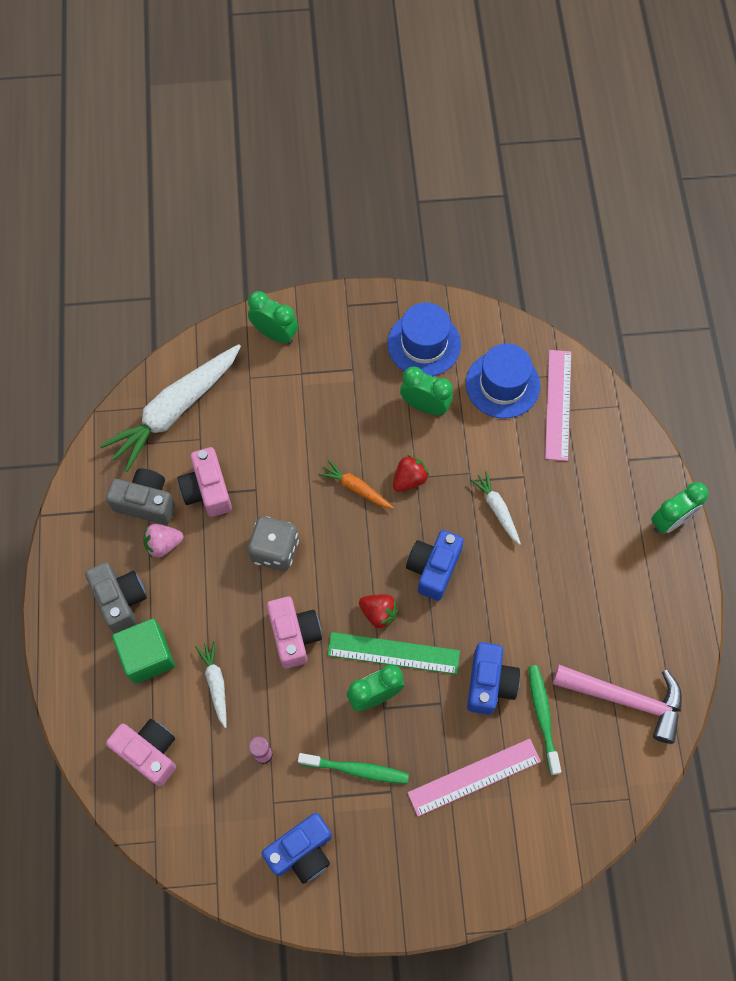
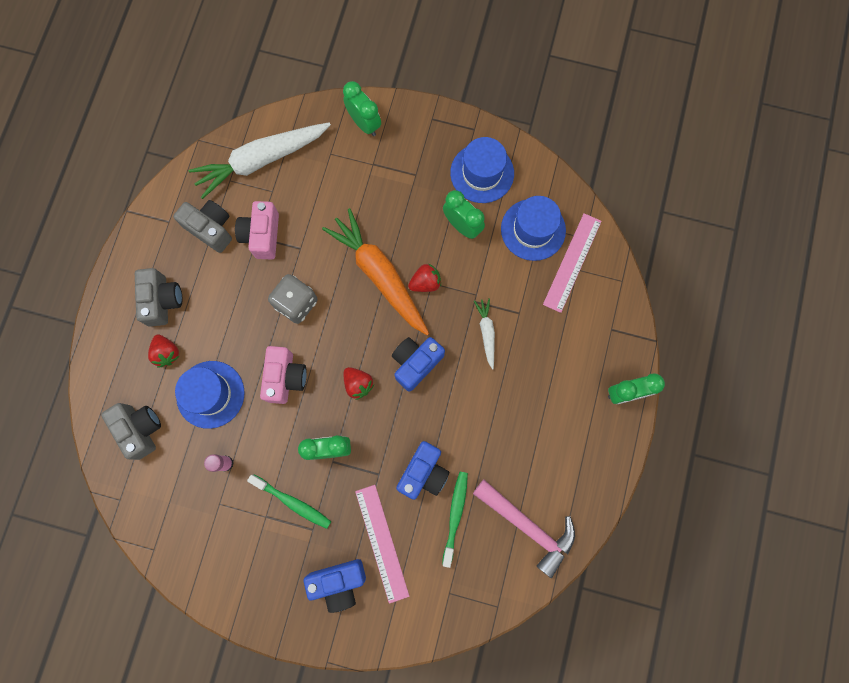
camera: 20 degrees right, 10 degrees up
pink camera [106,719,176,786] -> grey camera [101,403,161,460]
green cube [112,618,175,684] -> red strawberry [148,334,180,368]
pink strawberry [143,524,183,558] -> none
white carrot [196,641,227,728] -> blue hat [175,361,245,429]
blue camera [262,813,332,884] -> blue camera moved to [304,559,366,613]
orange carrot [318,460,394,509] -> orange carrot [322,208,429,335], size x2.14
green ruler [327,632,460,674] -> none
pink ruler [408,739,541,816] -> pink ruler turned 75 degrees clockwise [355,485,409,604]

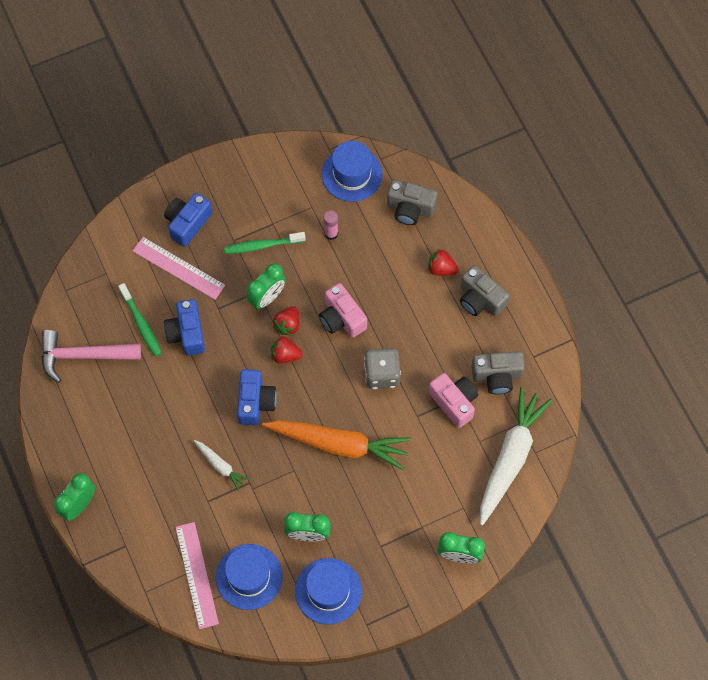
camera: 140 degrees right, 10 degrees down
blue hat [175,361,245,429] -> blue hat moved to [322,141,383,202]
red strawberry [408,263,441,292] -> red strawberry moved to [273,306,299,336]

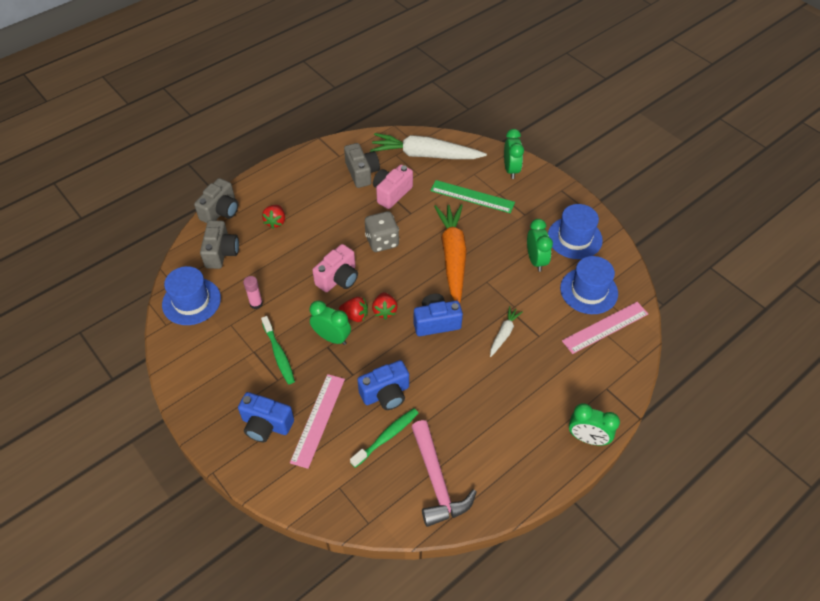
camera: 105 degrees left, 15 degrees down
grey camera [460,265,510,316] -> grey camera moved to [194,178,238,223]
none -> green ruler [430,180,515,213]

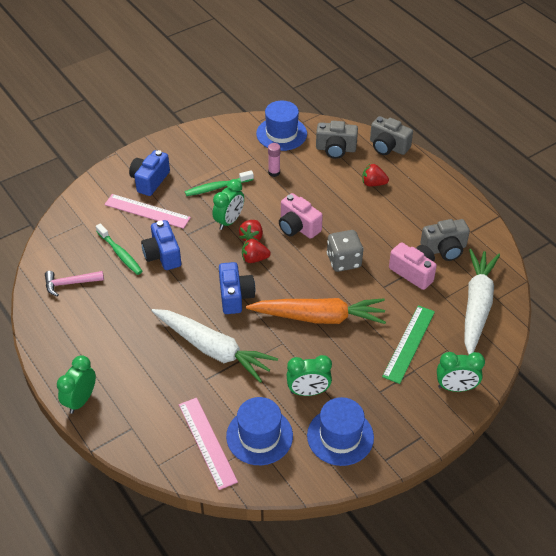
camera: 95 degrees right, 5 degrees down
pink hammer [411,420,477,527] -> pink hammer [45,271,104,297], size x0.63
white carrot [490,306,523,357] -> white carrot [152,309,278,383], size x2.14

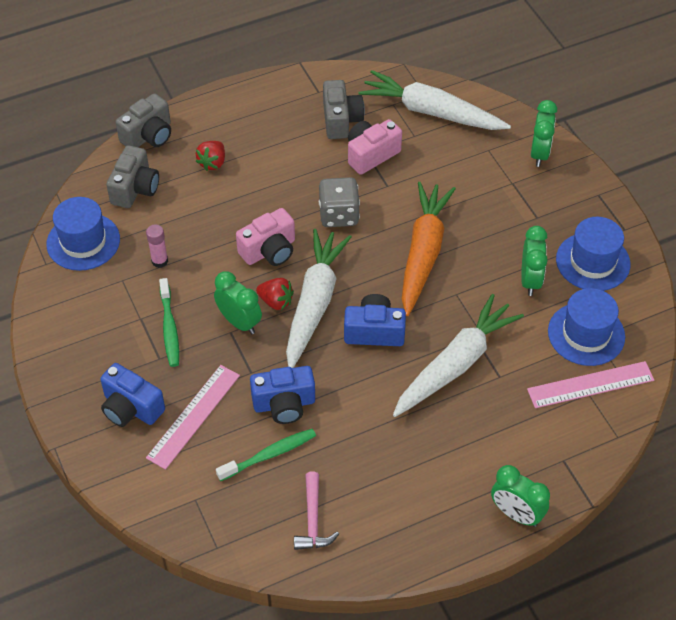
camera: 80 degrees left, 5 degrees up
red strawberry [242,239,271,263] -> white carrot [286,229,352,368]
green ruler [382,305,435,384] -> none

